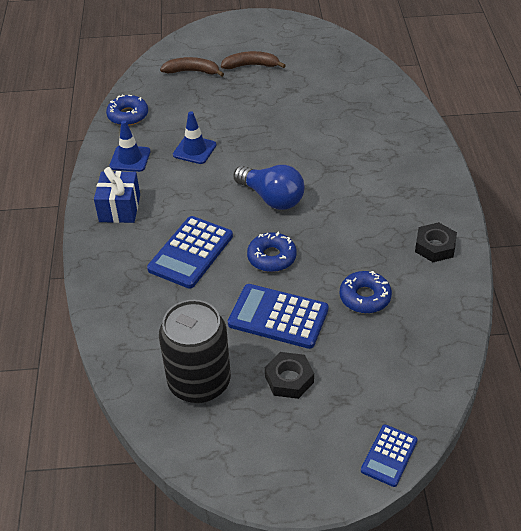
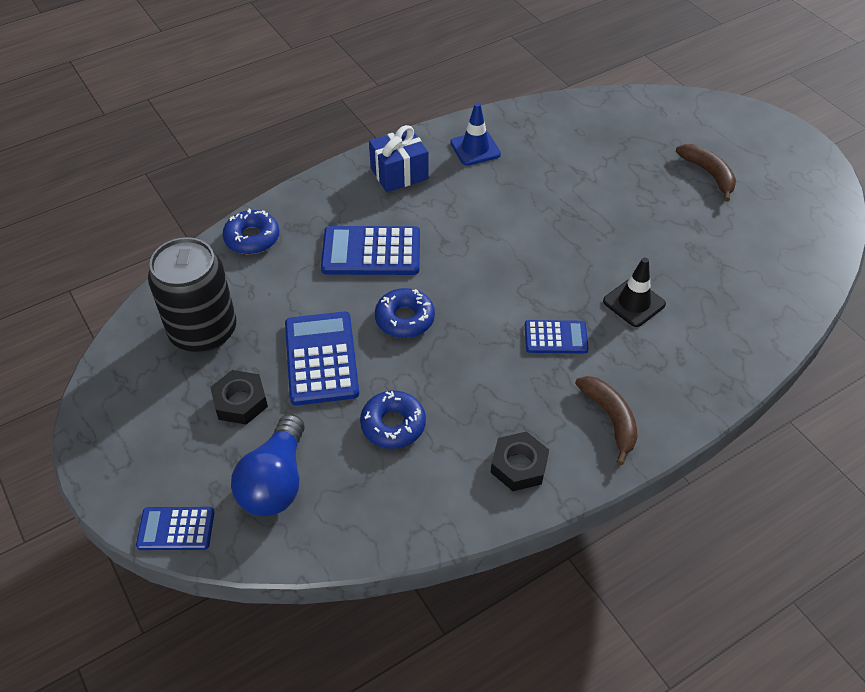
camera: 60 degrees right, 5 degrees up
blue donut [106,95,148,126] -> blue donut moved to [223,209,279,254]
brown banana [160,57,224,77] -> brown banana moved to [575,376,637,465]
blue traffic cone [173,111,216,164] -> none
blue light bulb [233,165,304,210] -> blue light bulb moved to [231,414,305,516]
none -> blue calculator [525,320,589,354]
none -> black traffic cone [603,257,666,327]

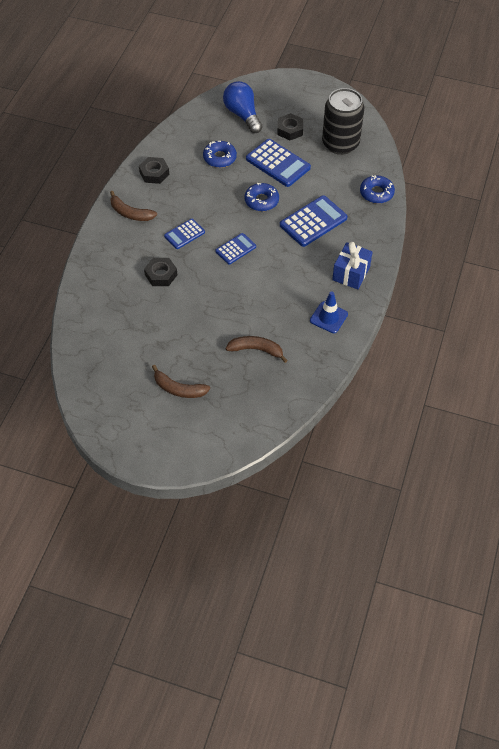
camera: 140 degrees right, 5 degrees up
blue calculator [136,507,214,550] -> blue calculator moved to [215,233,256,264]
black traffic cone [603,257,666,327] -> black nut [144,258,177,286]
none -> brown banana [226,336,288,363]

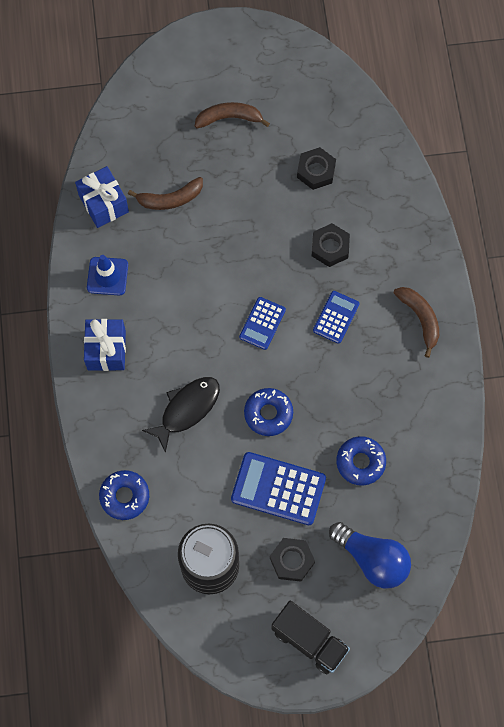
camera: 155 degrees right, 15 degrees up
brown banana [110,191,157,221] -> brown banana turned 60 degrees clockwise [394,287,439,358]
black nut [139,157,169,184] -> black nut moved to [297,147,336,190]
blue calculator [280,195,347,247] -> black fish [142,377,220,453]
none -> blue gift [75,166,129,228]
none -> black truck [271,601,350,674]

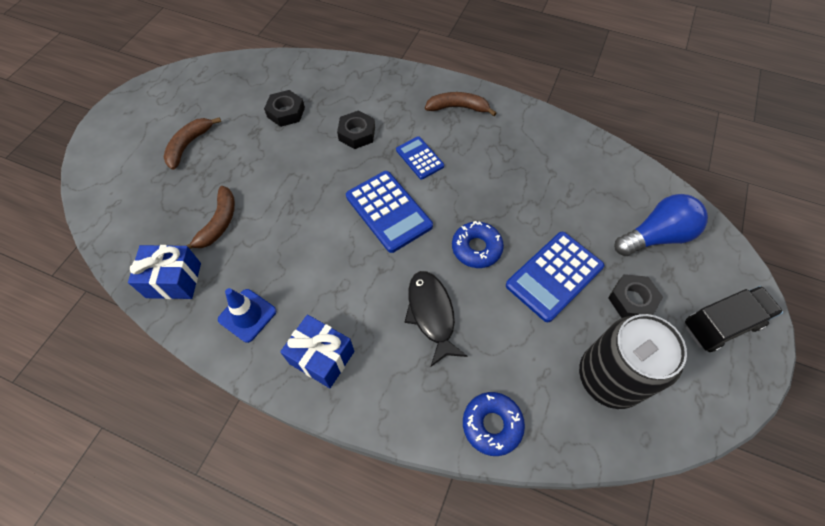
camera: 60 degrees left, 10 degrees down
blue calculator [239,297,286,350] -> blue calculator [346,171,433,253], size x1.69
blue donut [336,436,386,486] -> none

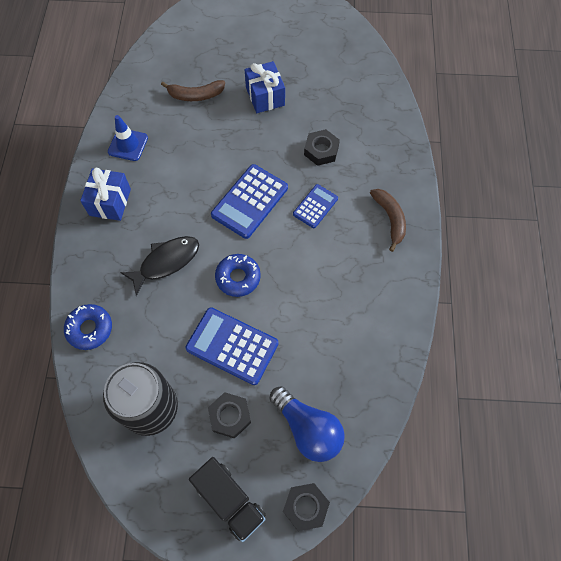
camera: 70 degrees right, 5 degrees up
blue gift [128,245,201,299] -> blue gift moved to [245,61,285,113]
brown banana [164,117,221,170] -> none
black nut [264,90,305,127] -> black nut moved to [283,483,330,531]

